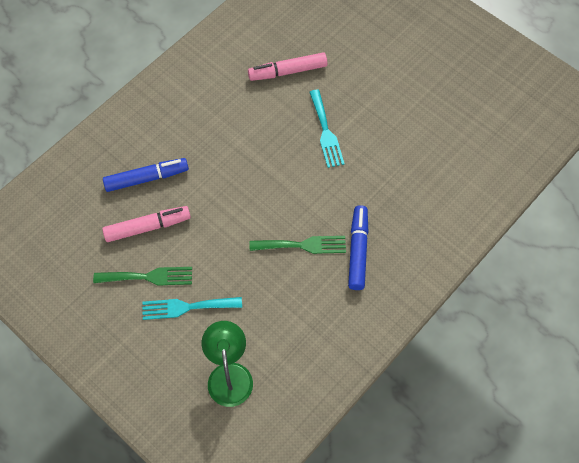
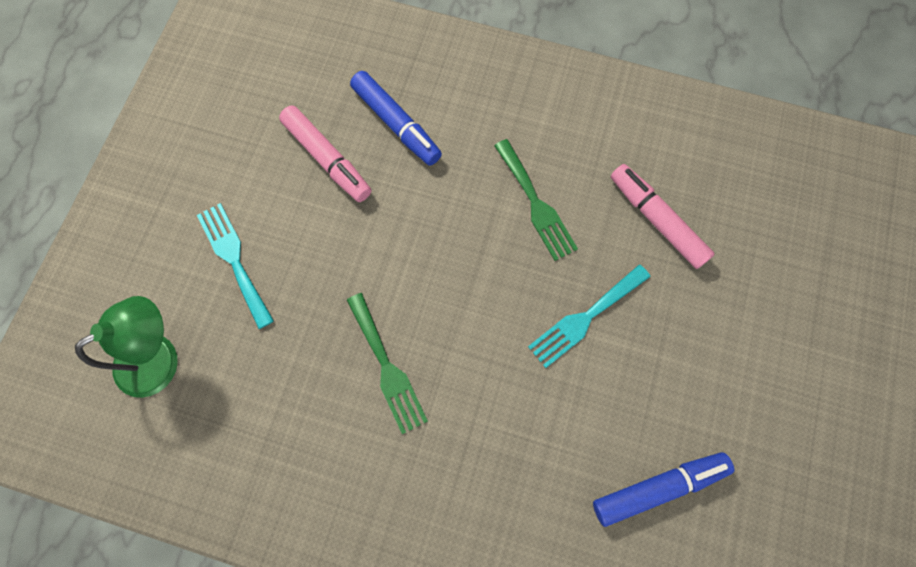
camera: 65 degrees right, 10 degrees up
green fork [93,267,192,286] -> green fork moved to [494,139,578,261]
blue marker [348,205,369,290] -> blue marker moved to [593,452,735,527]

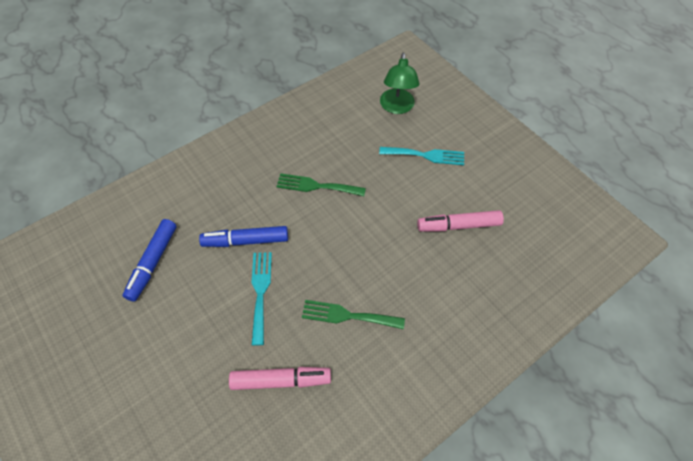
camera: 125 degrees right, 15 degrees down
blue marker [350,71,442,166] -> blue marker moved to [199,226,288,247]

